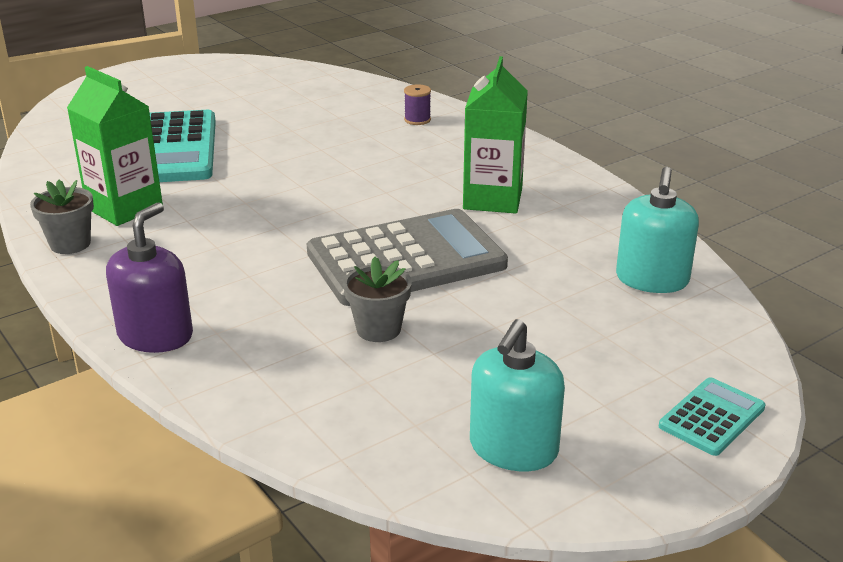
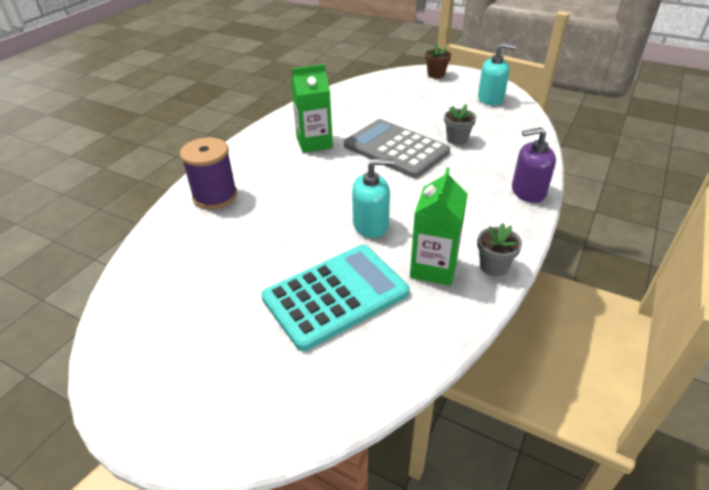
camera: 115 degrees left, 10 degrees up
purple spool [404,84,431,125] -> purple spool [180,138,237,209], size x2.23
turquoise soap dispenser [616,167,699,293] -> turquoise soap dispenser moved to [352,159,394,238]
turquoise calculator [659,377,766,456] -> brown flower pot [425,44,451,79]

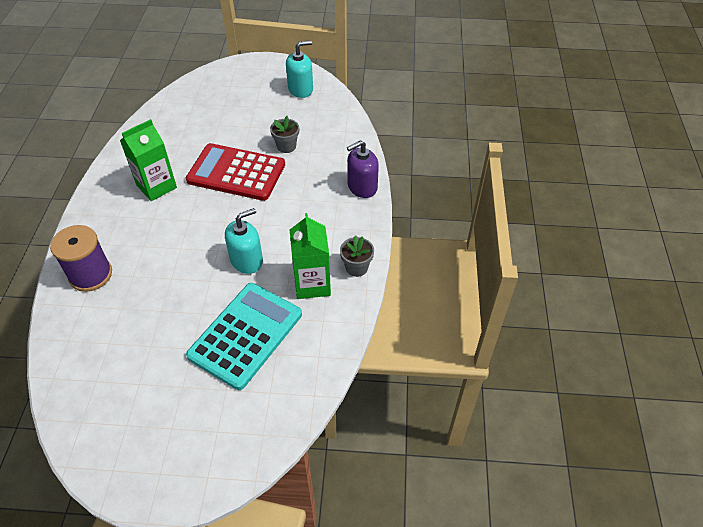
camera: 25 degrees left, 10 degrees up
grey calculator [344,119,450,178] -> red calculator [186,143,285,201]
brown flower pot [425,44,451,79] -> none

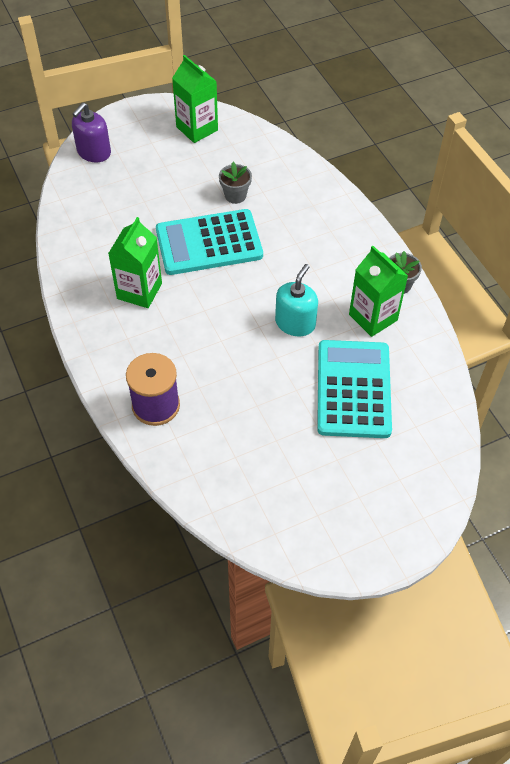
camera: 30 degrees left, 5 degrees up
red calculator [186,143,285,201] -> turquoise calculator [156,209,263,275]
turquoise soap dispenser [286,40,313,98] -> green carton [172,55,218,143]
purple soap dispenser [347,140,379,198] -> purple soap dispenser moved to [72,103,111,162]

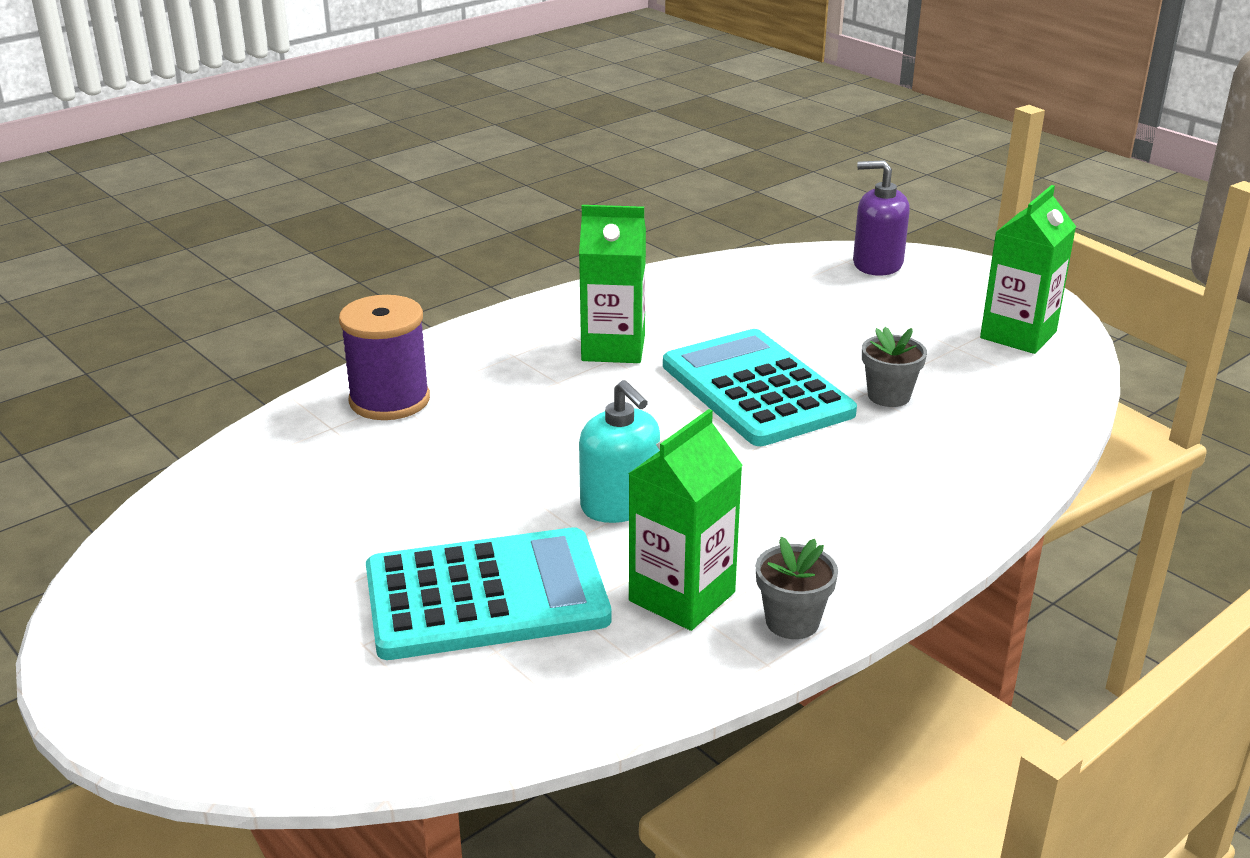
camera: 75 degrees right, 25 degrees down
turquoise soap dispenser [275,264,318,336] -> turquoise soap dispenser turned 45 degrees clockwise [579,380,660,523]

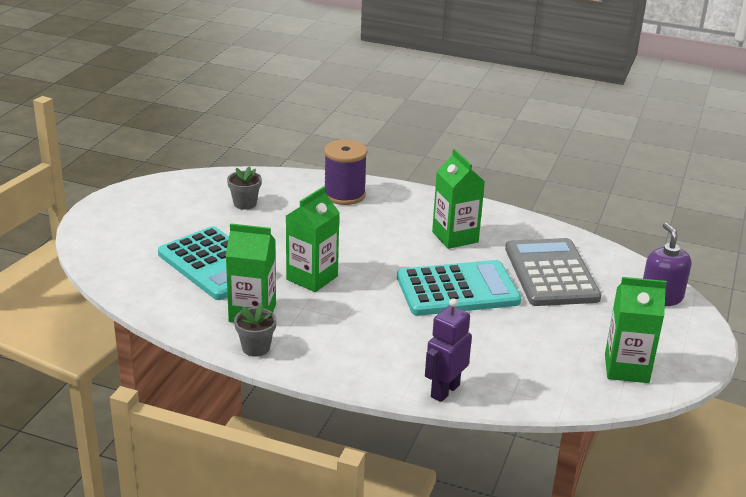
camera: 60 degrees right, 0 degrees up
turquoise soap dispenser [579,380,660,523] -> green carton [286,186,340,292]
turquoise calculator [663,329,857,446] -> turquoise calculator turned 45 degrees clockwise [397,260,521,316]
grey flower pot [862,327,927,407] -> grey flower pot moved to [227,166,262,210]
none -> purple robot [425,298,472,402]
none -> grey calculator [505,238,602,306]

